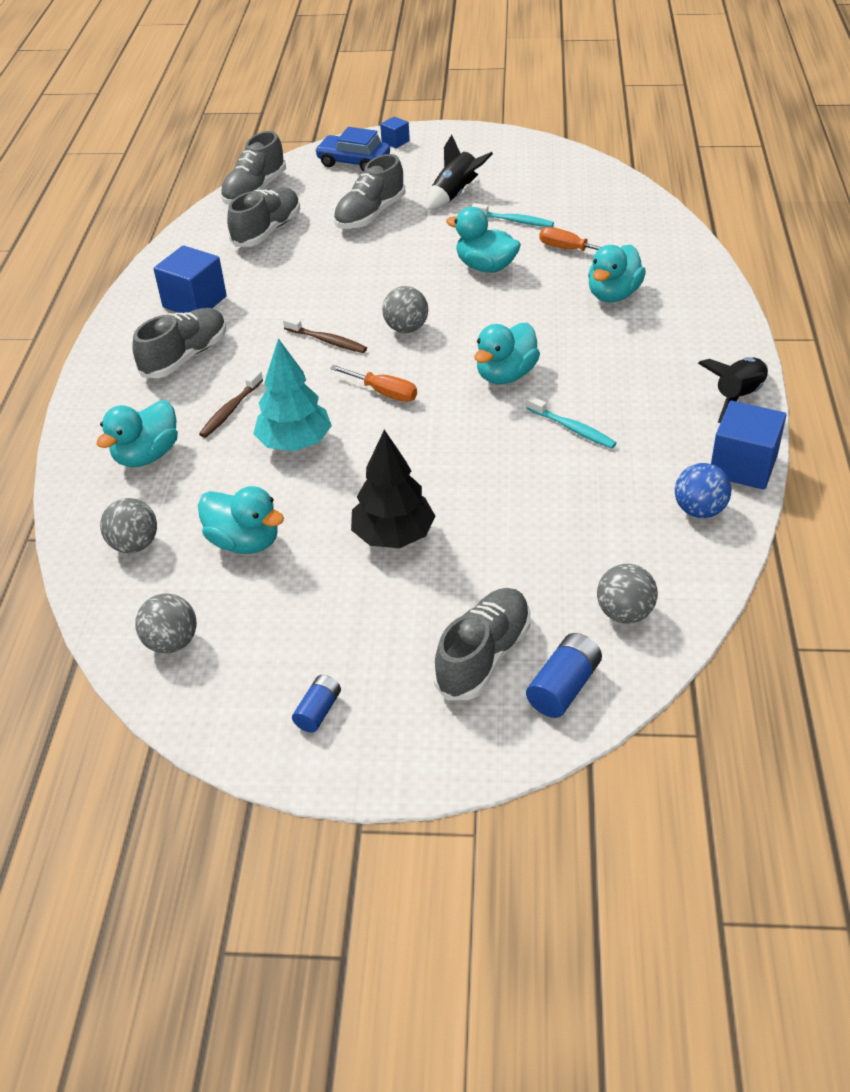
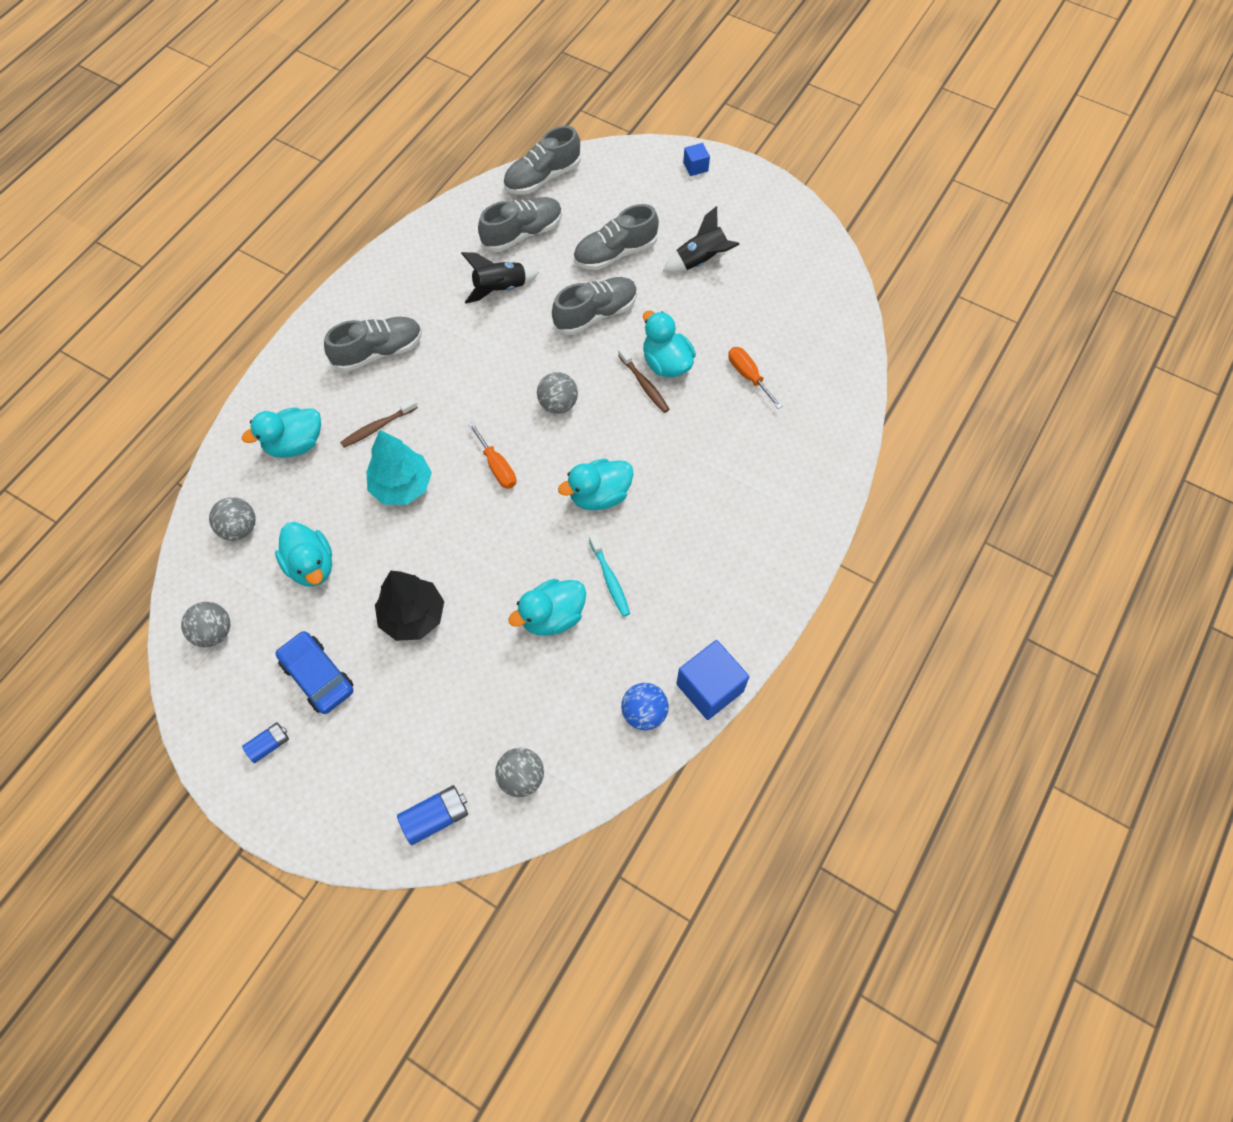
camera: 25 degrees right, 20 degrees up
blue cube [153,245,227,313] -> none
brown toothbrush [283,317,367,353] -> brown toothbrush moved to [618,347,669,413]
blue car [315,127,390,172] -> blue car moved to [276,631,353,714]
grey shoe [433,588,530,700] -> grey shoe moved to [552,277,637,335]
turquoise toothbrush [472,203,554,227] -> none
turquoise duck [588,245,646,302] -> turquoise duck moved to [508,579,586,636]
black rocket [698,357,768,423] -> black rocket moved to [461,252,539,304]

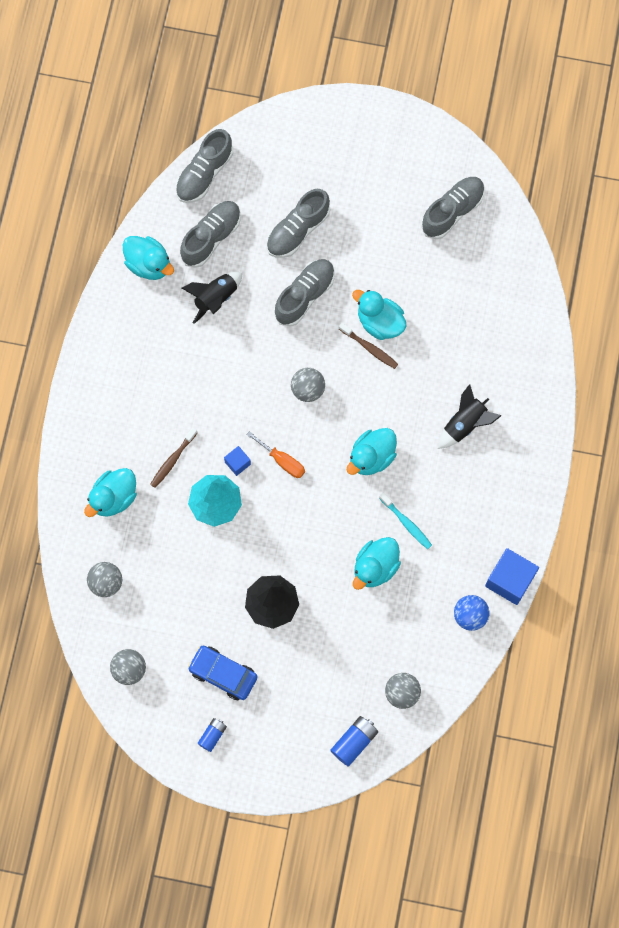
camera: 20 degrees left, 10 degrees up
turquoise duck [275,522,332,587] -> turquoise duck moved to [123,236,174,280]
grey shoe [324,317,422,372] -> grey shoe moved to [421,177,485,239]
black rocket [663,206,740,273] -> black rocket moved to [438,384,502,449]
blue cube [683,143,710,176] -> blue cube moved to [224,446,251,476]
orange screwdriver [728,347,782,409] -> none

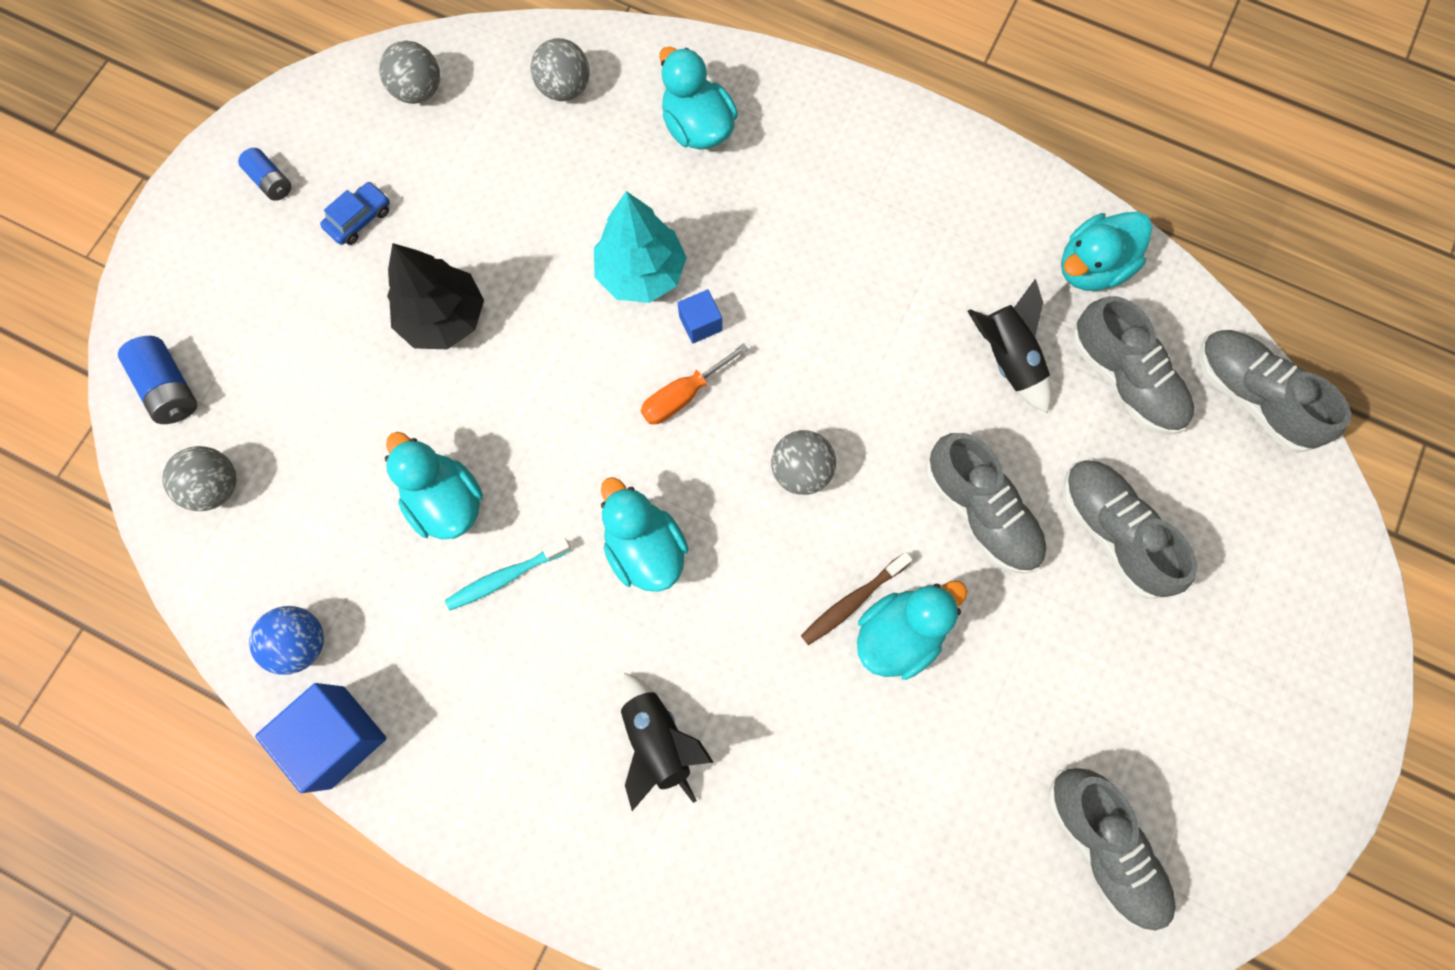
camera: 105 degrees right, 0 degrees up
brown toothbrush [150,427,198,488] -> none
blue car [188,646,258,700] -> blue car [320,182,390,245], size x0.62

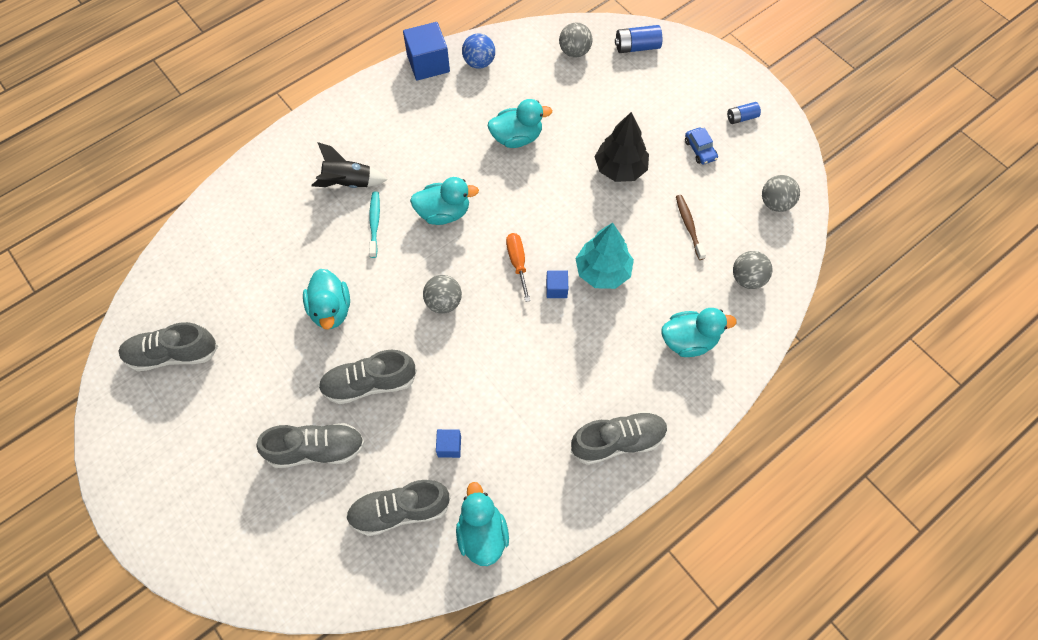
camera: 115 degrees right, 10 degrees down
turquoise toothbrush [445,538,571,610] -> turquoise toothbrush moved to [369,191,380,258]
brown toothbrush [801,552,913,645] -> brown toothbrush moved to [676,195,706,260]
black rocket [968,279,1052,413] -> blue cube [436,429,461,458]
grey shoe [1199,330,1351,453] -> grey shoe moved to [571,411,668,465]

